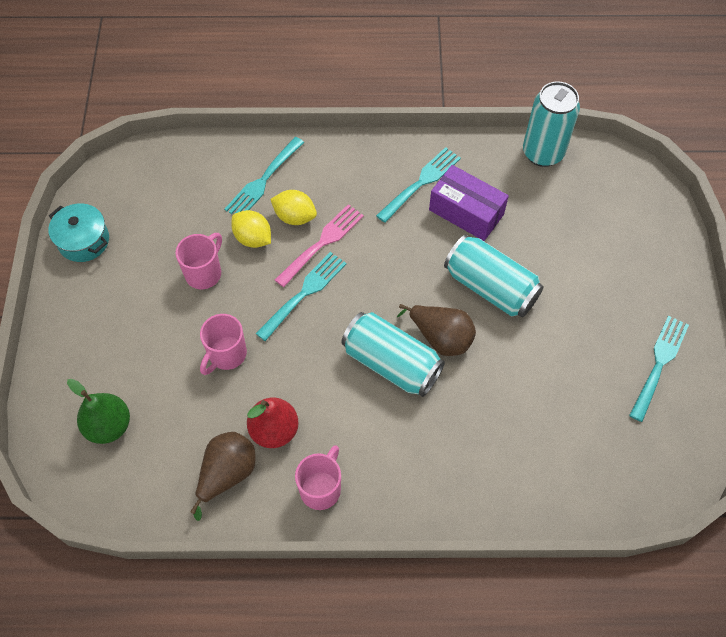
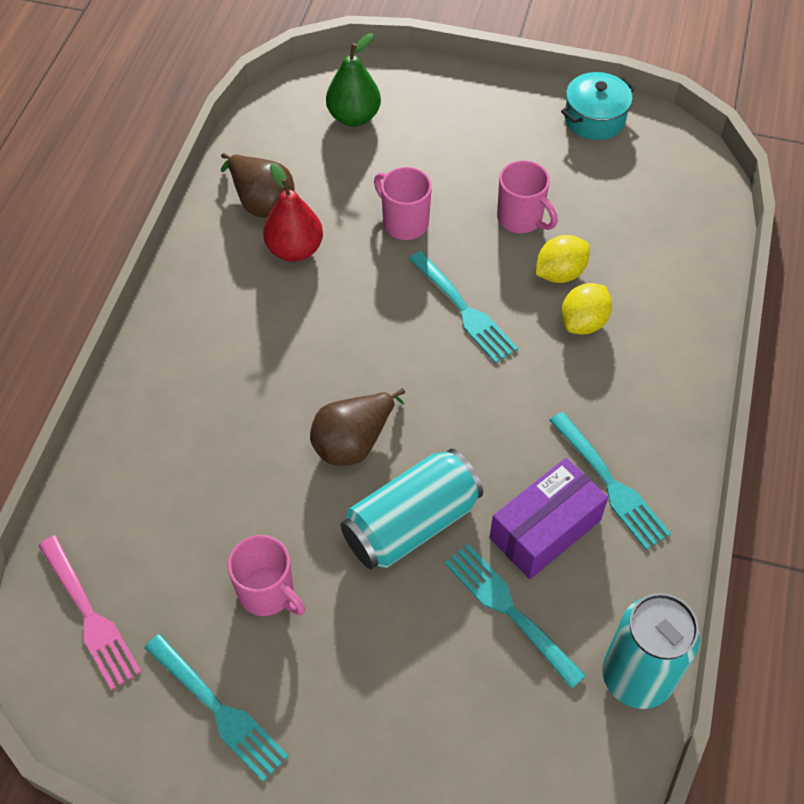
camera: 105 degrees right, 5 degrees down
turquoise fork [224,137,304,215] -> turquoise fork moved to [444,544,586,689]
pink fork [275,204,364,287] -> pink fork moved to [38,536,141,690]
pink mug [295,445,341,510] -> pink mug moved to [228,535,305,616]
turquoise can [341,312,445,397] -> none

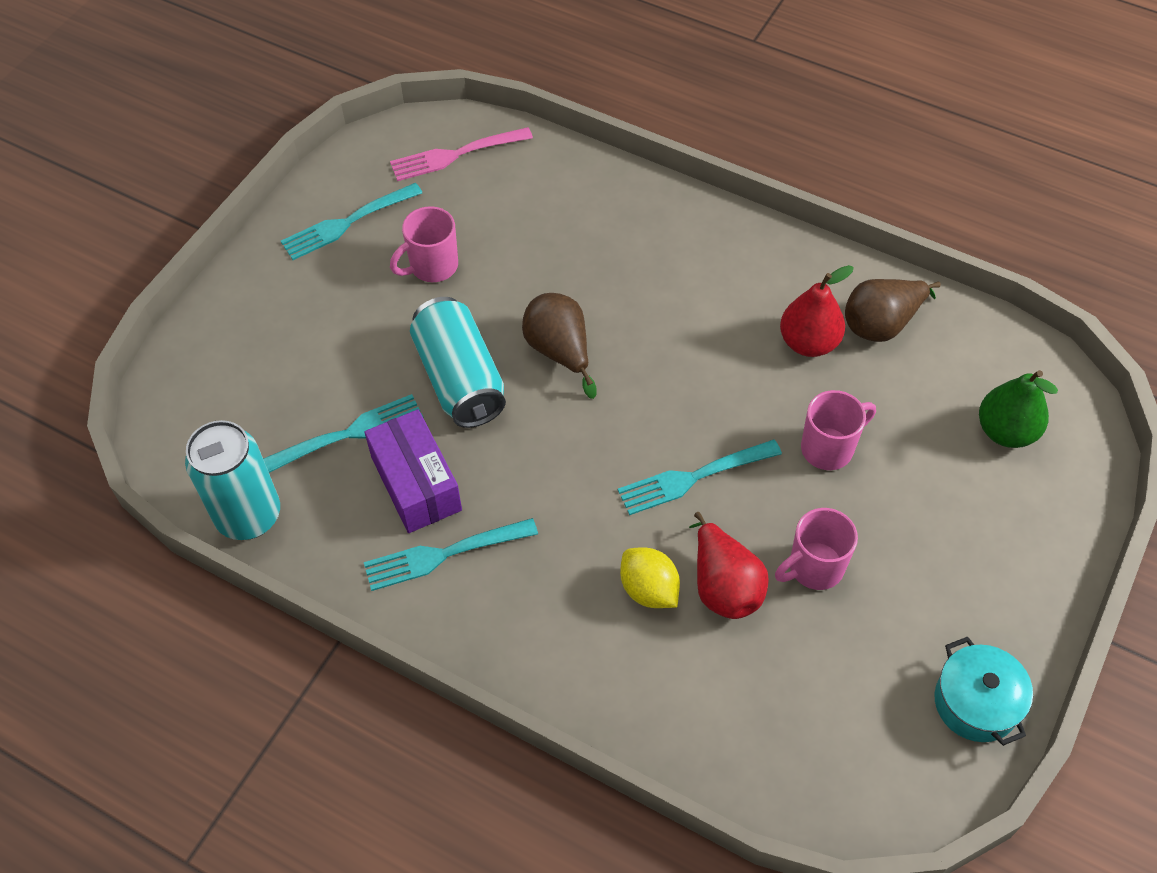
camera: 105 degrees right, 0 degrees up
yellow lemon [536,235,590,283] -> red pear [689,512,769,619]

